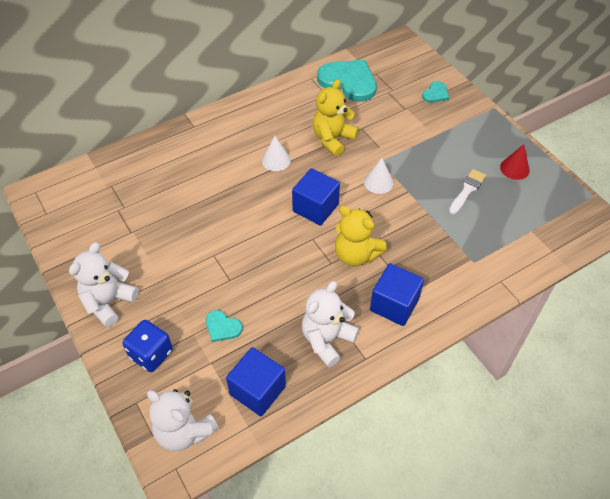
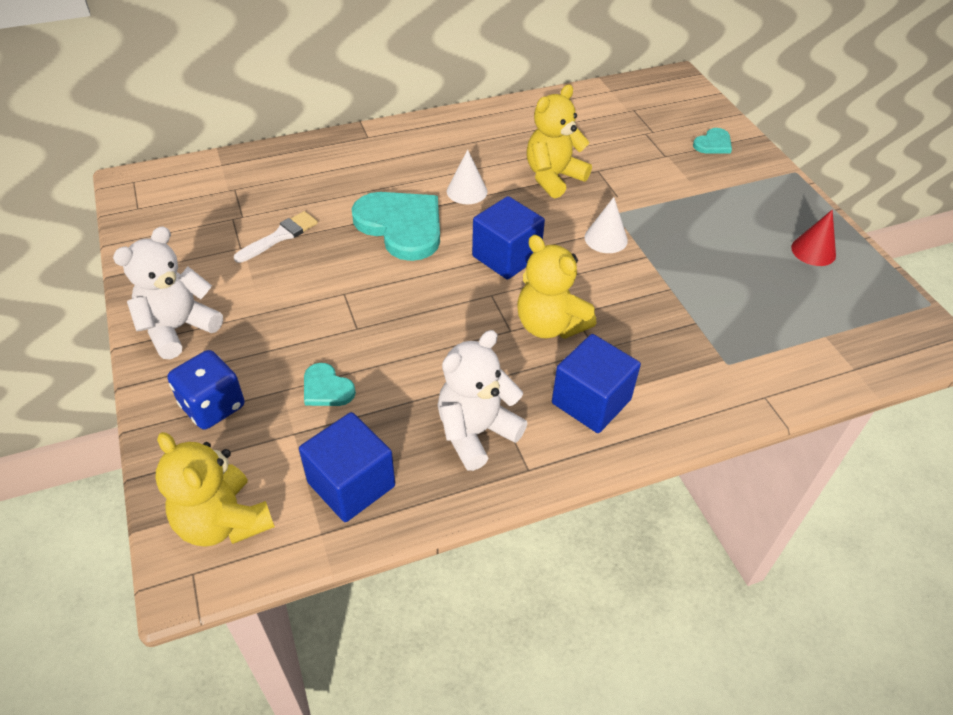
camera: 10 degrees right, 5 degrees down
white teddy bear [147,389,219,452] -> yellow teddy bear [156,432,275,547]
turquoise heart [317,60,377,102] -> turquoise heart moved to [352,192,440,261]
white brush [449,169,486,214] -> white brush moved to [234,211,318,263]

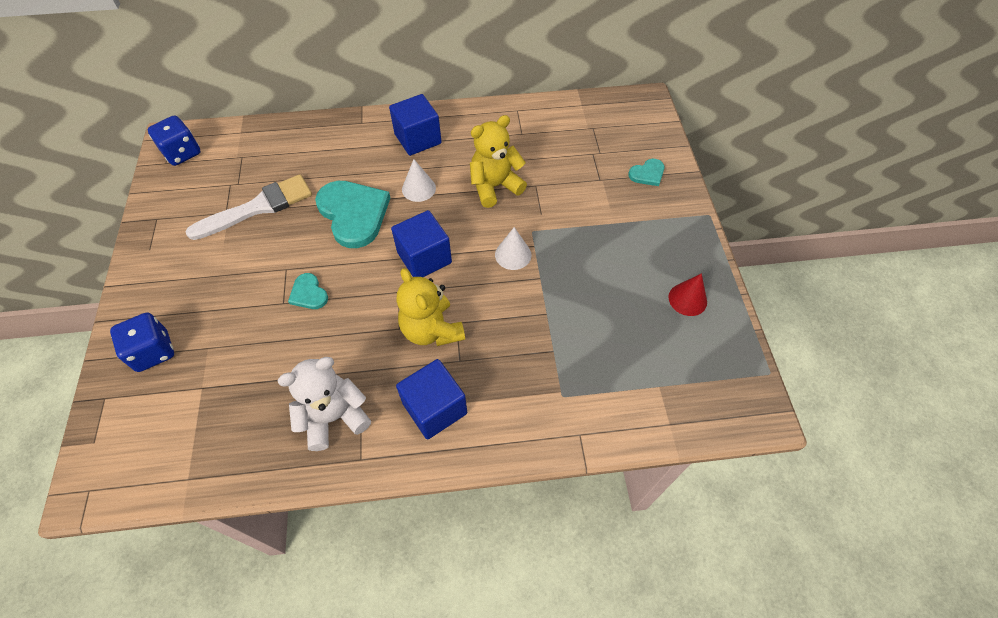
camera: 15 degrees right, 10 degrees up
white teddy bear [113,226,223,359] -> none
yellow teddy bear [156,432,275,547] -> none
white brush [234,211,318,263] -> white brush [185,174,312,240], size x1.68
blue cube [299,412,395,522] -> blue cube moved to [389,94,442,156]
turquoise heart [304,363,356,406] -> turquoise heart moved to [288,273,328,309]
none -> blue dice [148,116,201,166]

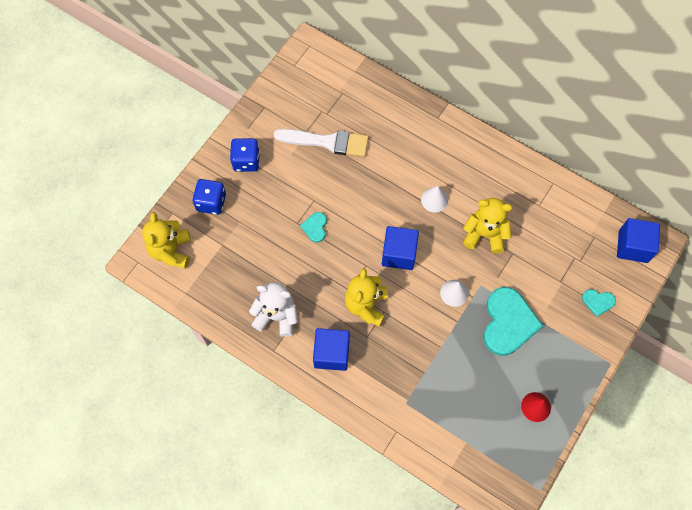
camera: 40 degrees right, 10 degrees up
blue dice [148,116,201,166] -> blue dice moved to [230,138,260,172]
turquoise heart [315,181,390,248] -> turquoise heart moved to [483,287,543,356]
blue cube [389,94,442,156] -> blue cube moved to [617,218,660,263]
none -> yellow teddy bear [142,212,191,269]

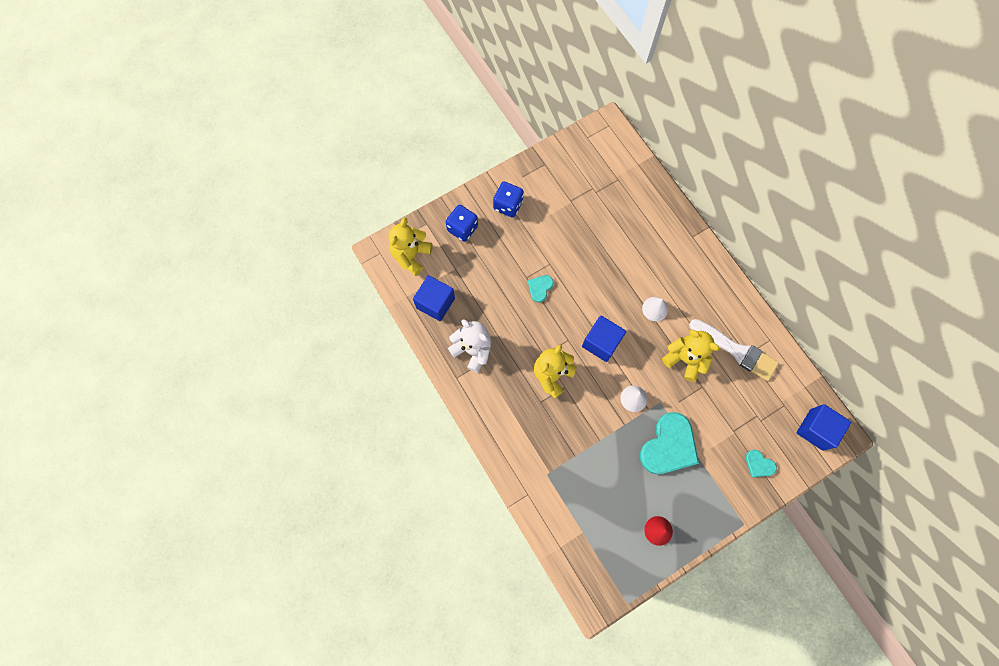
camera: 25 degrees right, 5 degrees up
white brush [274,129,368,157] -> white brush moved to [689,319,779,381]
blue cube [313,328,350,371] -> blue cube moved to [413,275,455,321]

